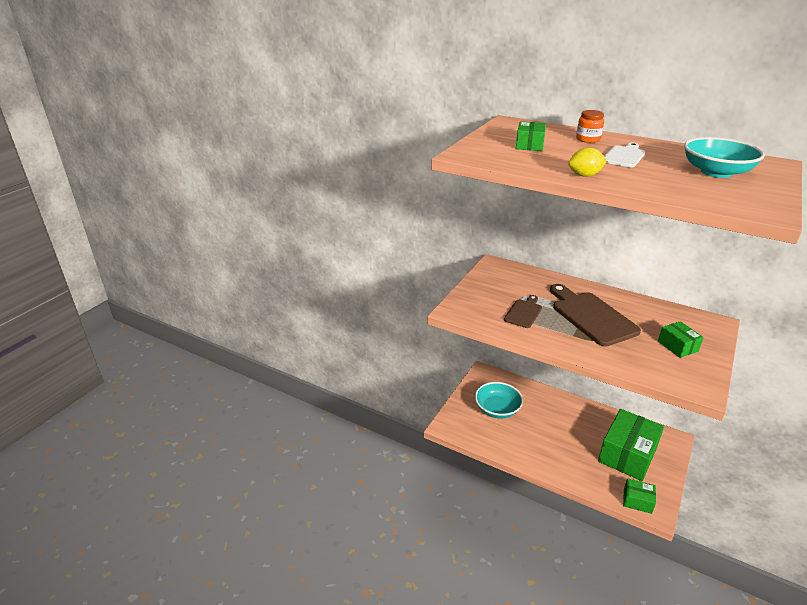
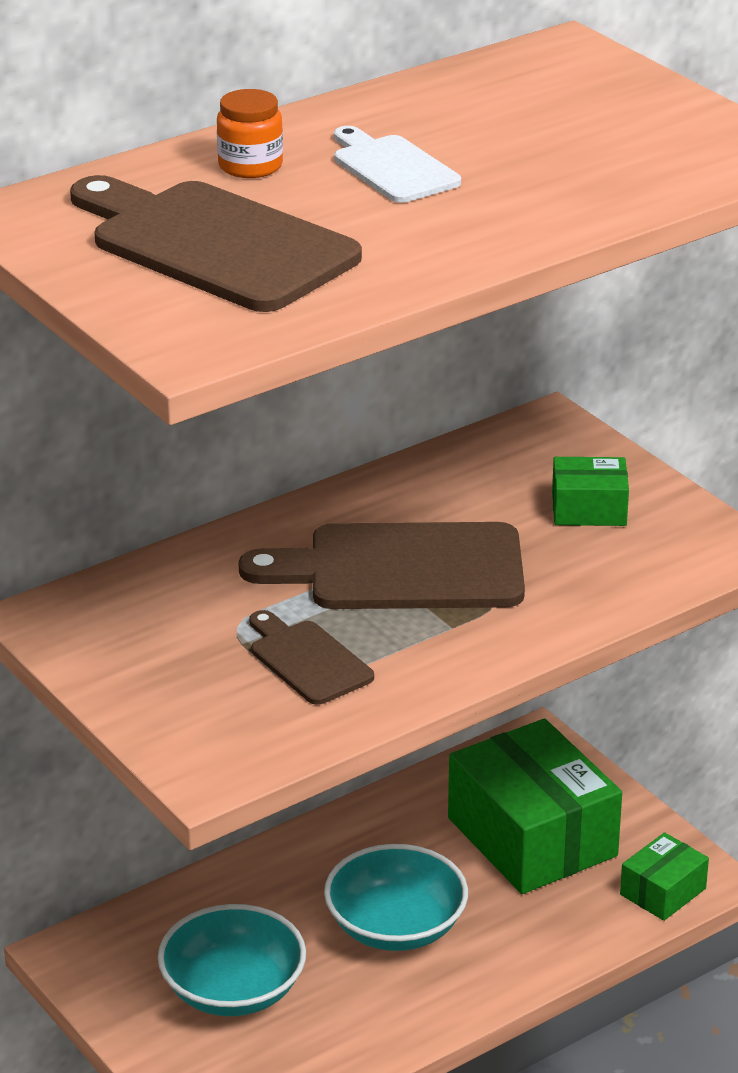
camera: 65 degrees left, 0 degrees up
green box [516,121,546,151] -> brown cutting board [70,175,362,312]
yellow lemon [568,148,607,177] -> none
turquoise bowl [684,137,765,178] -> turquoise bowl moved to [324,844,468,951]

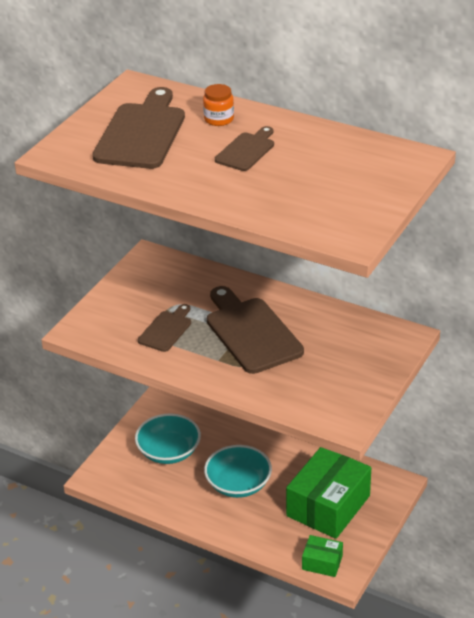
camera: 65 degrees right, 5 degrees up
white cutting board [334,126,461,203] -> brown cutting board [215,126,274,171]
green box [552,457,629,526] -> none

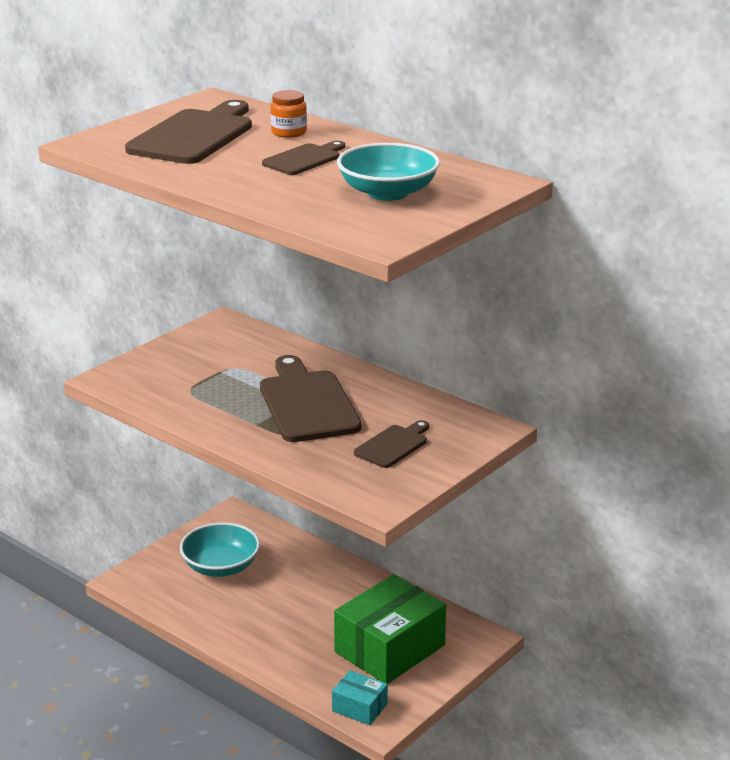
camera: 10 degrees right, 10 degrees down
brown cutting board [138,304,191,352] -> brown cutting board moved to [354,420,429,468]
turquoise bowl [204,445,272,498] -> turquoise bowl moved to [337,143,440,201]
green box [302,535,343,577] -> turquoise box [332,670,388,725]

